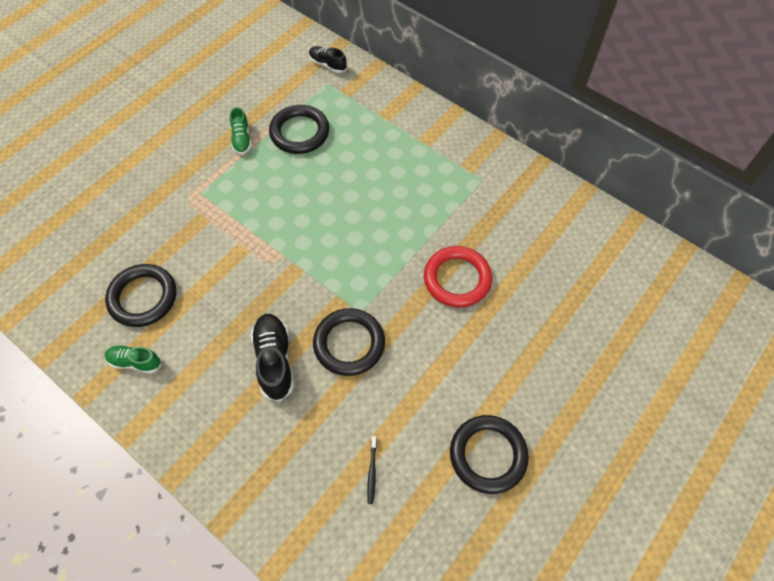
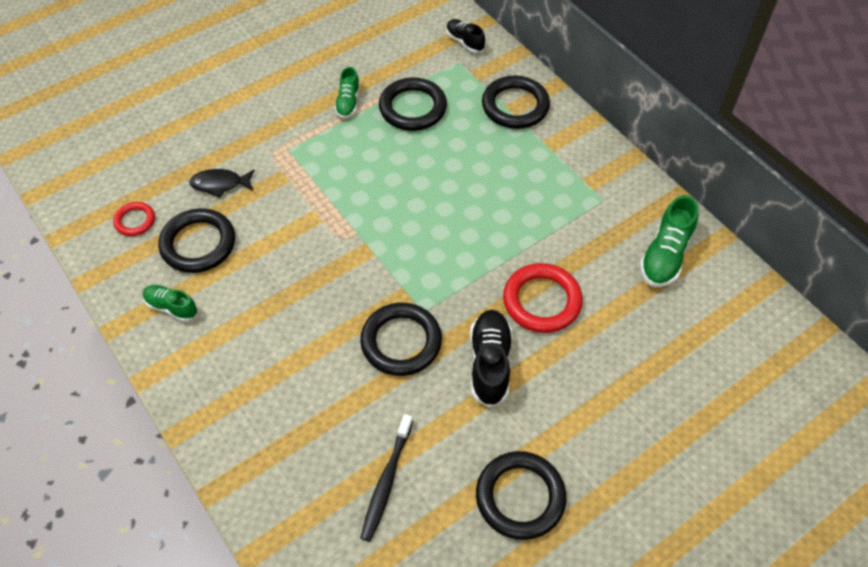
camera: 15 degrees right, 5 degrees down
black shoe [251,314,294,401] -> black shoe moved to [470,310,512,407]
black toothbrush [367,436,377,504] -> black toothbrush [361,414,413,542], size x1.78
none -> red ring [113,202,155,236]
none -> black fish [189,169,255,198]
none -> black ring [482,76,550,129]
none -> green shoe [640,195,699,287]

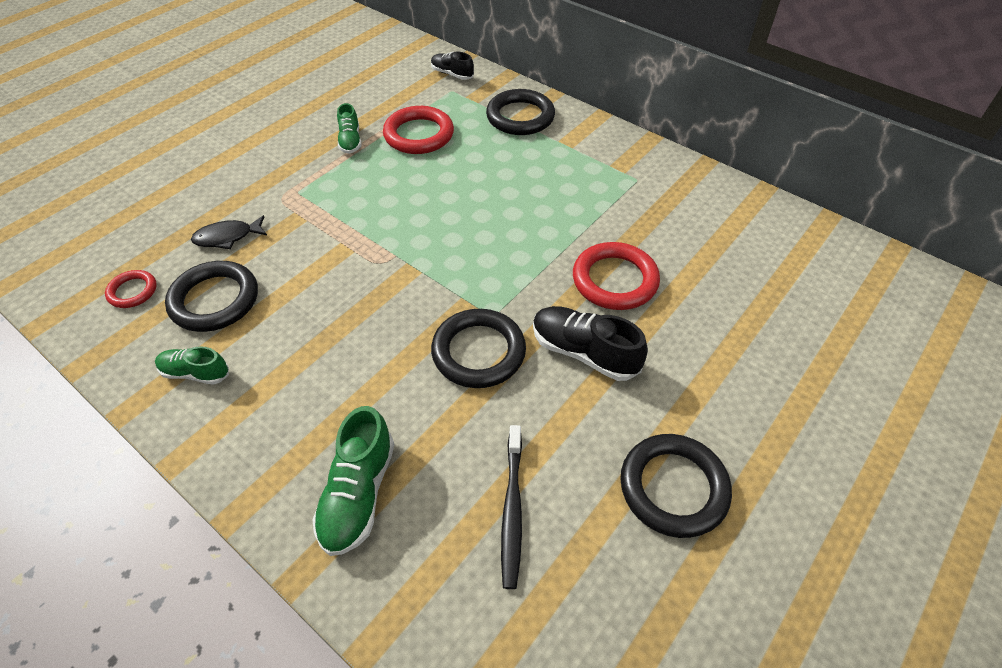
camera: 15 degrees left, 5 degrees down
black ring [379,77,447,131] -> red ring [383,106,454,154]
black shoe [470,310,512,407] -> black shoe turned 45 degrees counterclockwise [533,306,648,381]
green shoe [640,195,699,287] -> green shoe moved to [312,406,395,556]

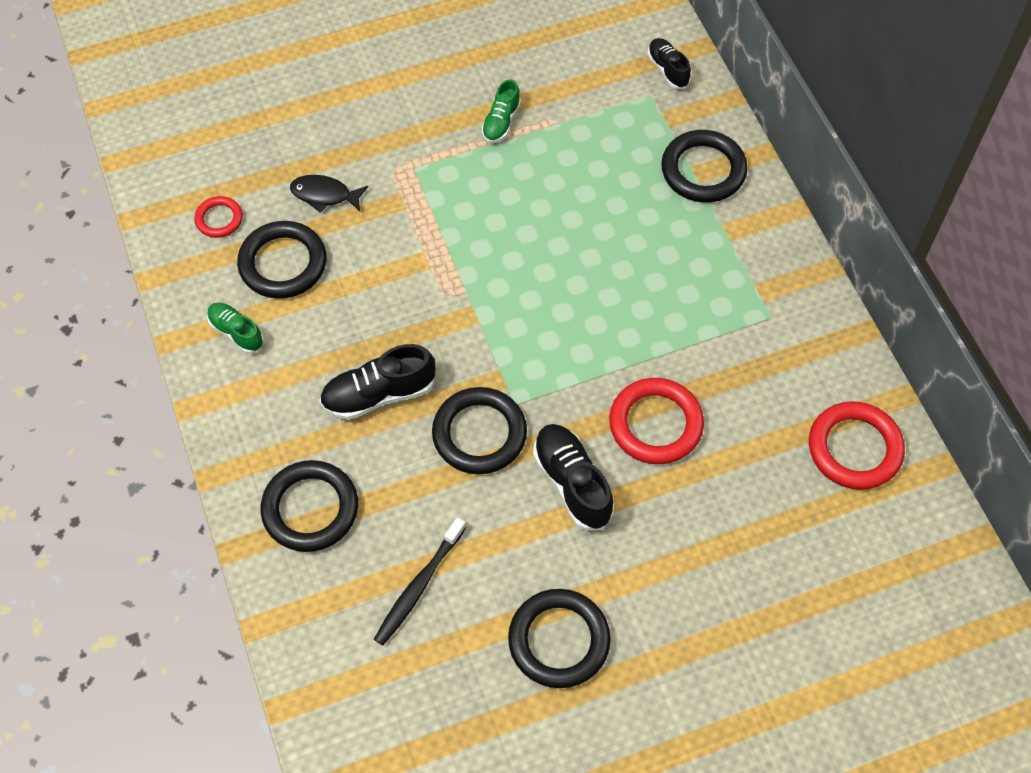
camera: 30 degrees right, 10 degrees up
green shoe [312,406,395,556] -> black ring [261,460,358,552]
red ring [383,106,454,154] -> red ring moved to [809,401,905,490]
none -> black shoe [319,344,436,420]

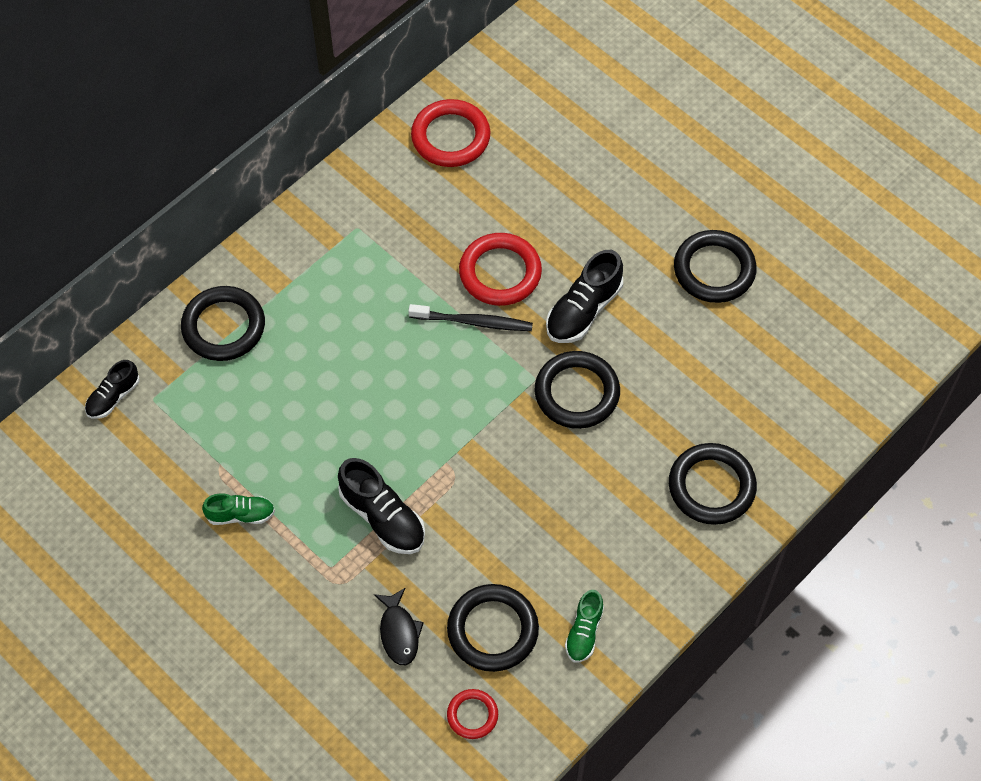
camera: 115 degrees left, 0 degrees up
black shoe [319,344,436,420] -> black shoe moved to [338,458,425,554]
black toothbrush [374,517,466,645] -> black toothbrush moved to [408,304,533,331]

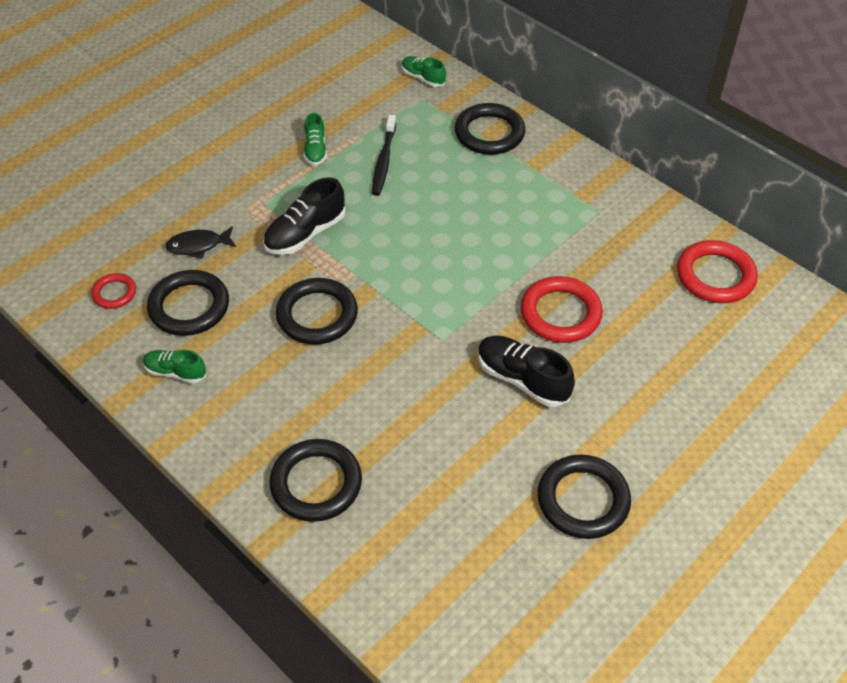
camera: 90 degrees right, 10 degrees down
black shoe [85,360,140,419] -> green shoe [402,56,446,87]
black toothbrush [408,304,533,331] -> black toothbrush moved to [372,115,396,196]
black ring [535,351,620,429] -> black ring moved to [276,278,358,344]

